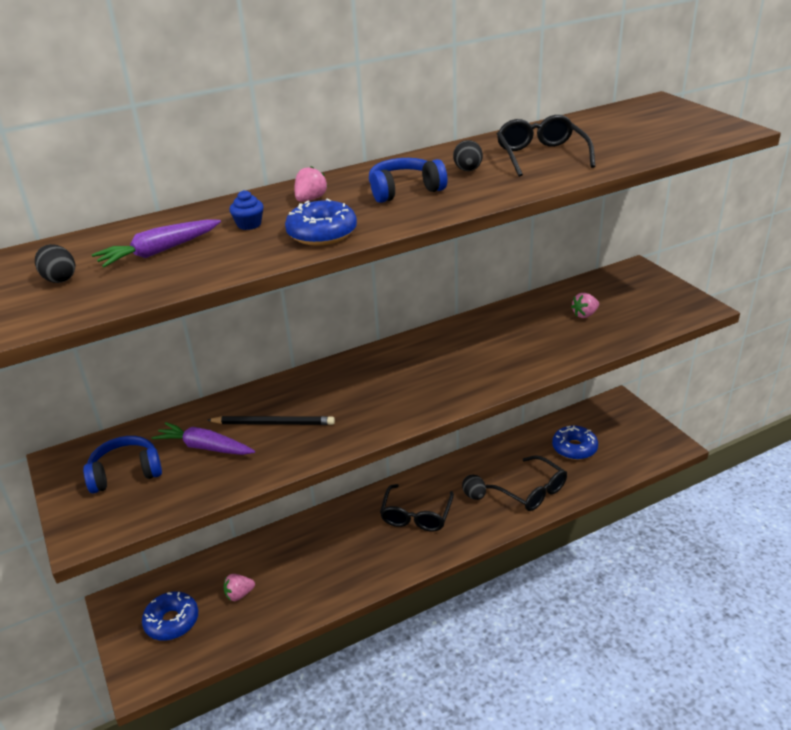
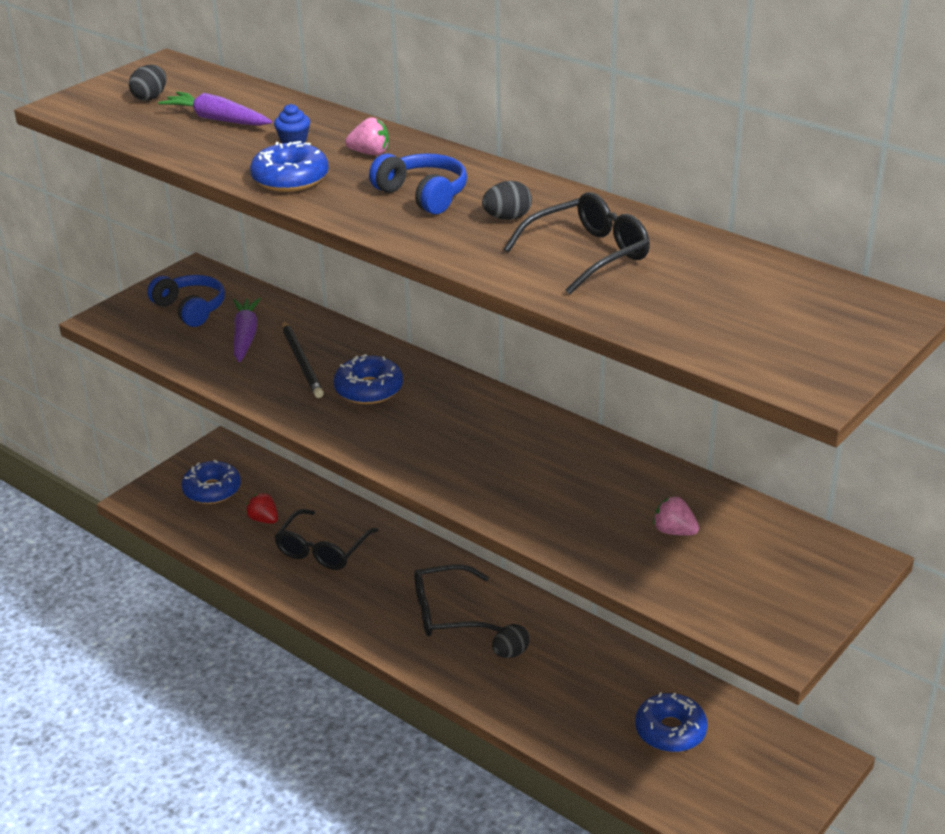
camera: 65 degrees right, 0 degrees up
pink strawberry [224,574,255,601] -> red strawberry [246,493,278,524]
black glasses [486,455,567,511] -> black glasses moved to [274,509,379,570]
none -> blue donut [334,354,403,404]

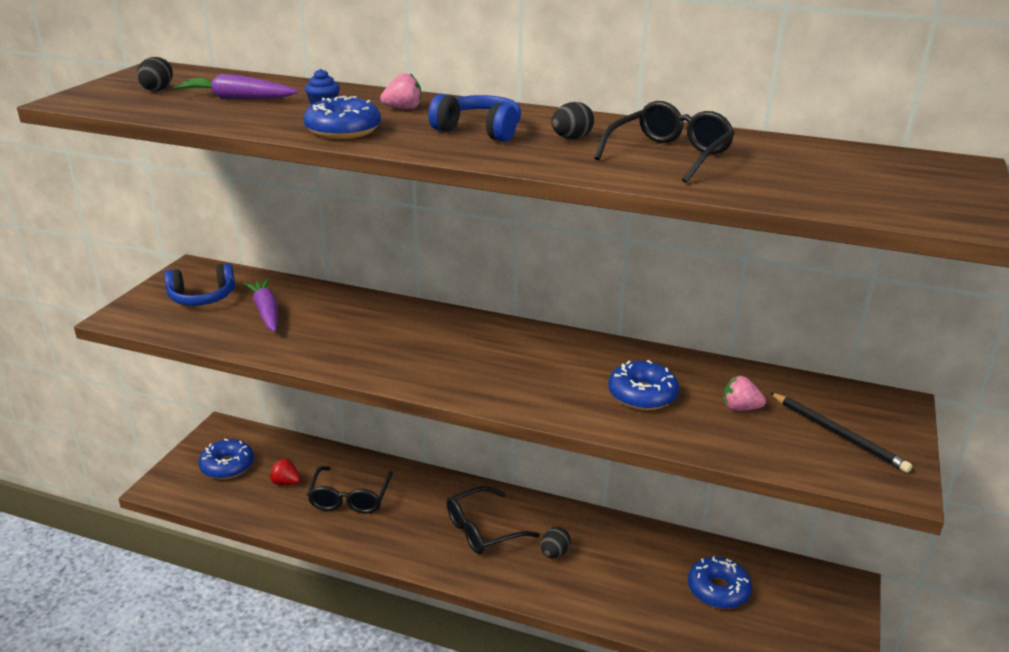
camera: 20 degrees left, 5 degrees down
blue headphones [147,275,225,327] -> blue headphones turned 135 degrees clockwise [164,263,235,306]
black pencil [282,321,324,398] -> black pencil moved to [770,392,912,473]
blue donut [334,354,403,404] -> blue donut moved to [608,360,679,410]

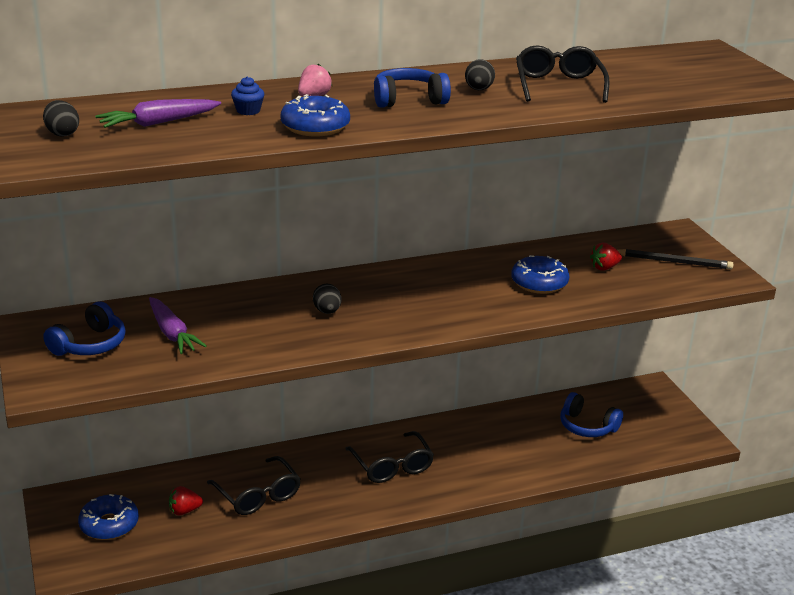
camera: 40 degrees left, 0 degrees up
purple carrot [243,279,278,332] -> purple carrot turned 150 degrees counterclockwise [149,297,207,354]
black glasses [447,486,540,554] -> black glasses turned 45 degrees counterclockwise [345,431,434,483]
black egg [541,527,571,558] -> black egg moved to [313,284,341,314]
blue donut [688,556,752,609] -> blue headphones [560,392,623,437]
pink strawberry [724,376,766,411] -> red strawberry [590,243,622,271]

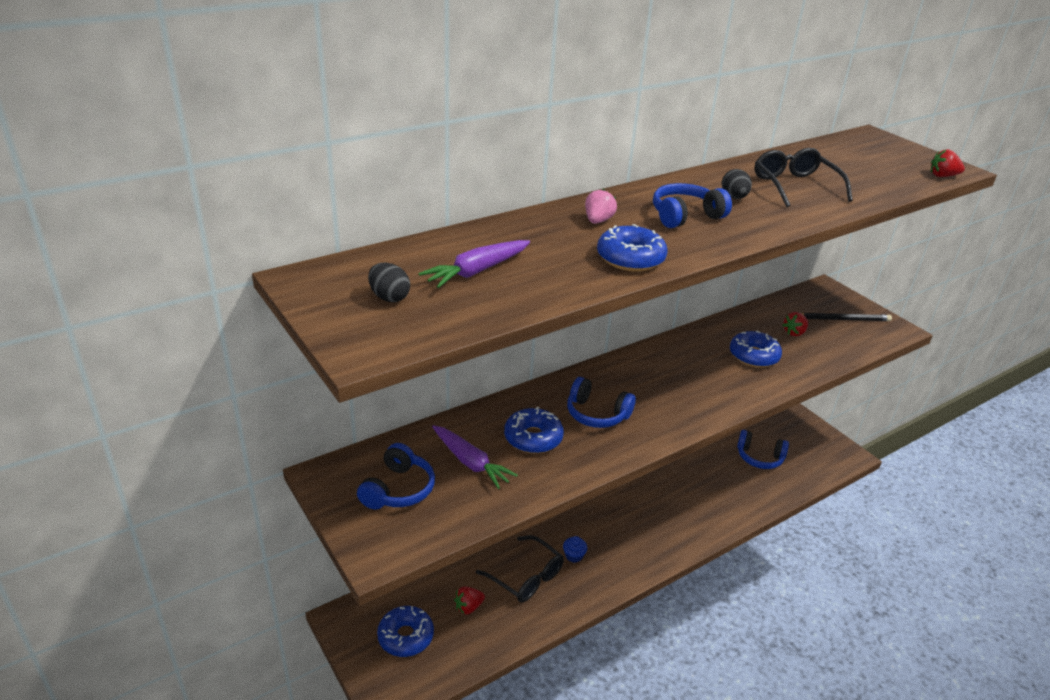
camera: 15 degrees left, 5 degrees up
blue cupcake [231,77,264,115] -> blue cupcake moved to [563,536,587,563]
black egg [313,284,341,314] -> blue headphones [567,377,636,428]
black glasses [345,431,434,483] -> none
none -> blue donut [504,407,564,454]
none -> red strawberry [931,149,965,177]

